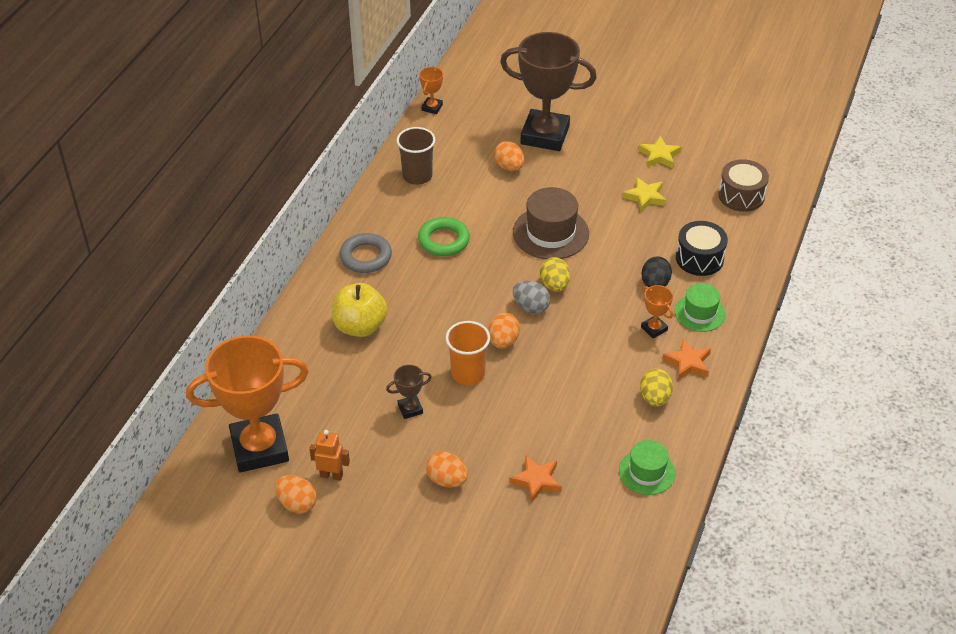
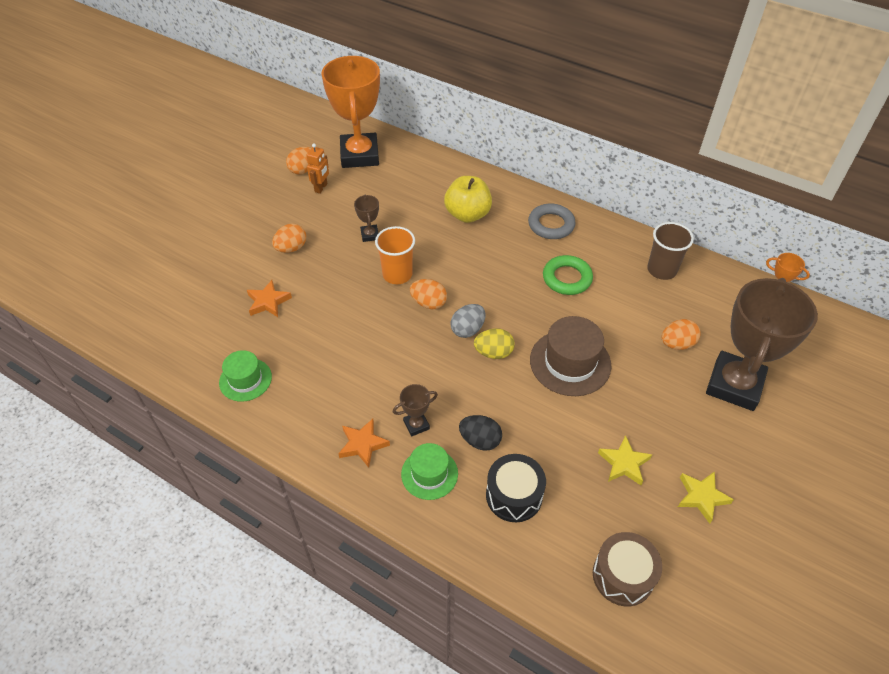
camera: 100 degrees right, 5 degrees up
yellow egg [640,369,673,407] -> none
orange trophy [641,285,673,339] -> brown trophy [393,384,438,437]

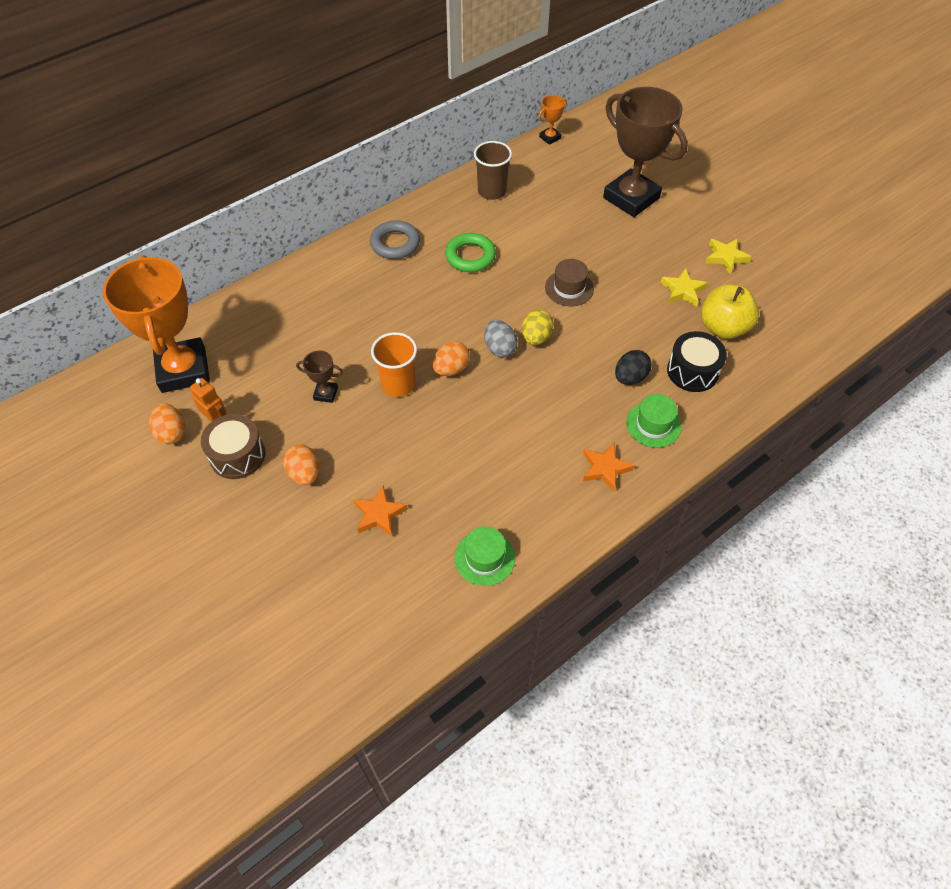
camera: 70 degrees left, 5 degrees up
orange trophy [321,56,380,168] -> orange trophy turned 60 degrees clockwise [103,255,210,393]
brown trophy [393,384,438,437] -> none
yellow apple [444,176,492,223] -> yellow apple moved to [701,284,759,339]
brown hat [530,316,611,396] -> brown hat [545,259,594,306], size x0.63
brown drum [593,532,662,606] -> brown drum moved to [201,414,265,479]
orange egg [662,319,701,350] -> none

